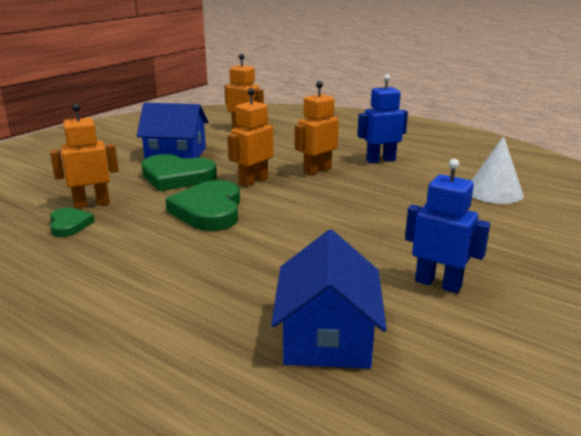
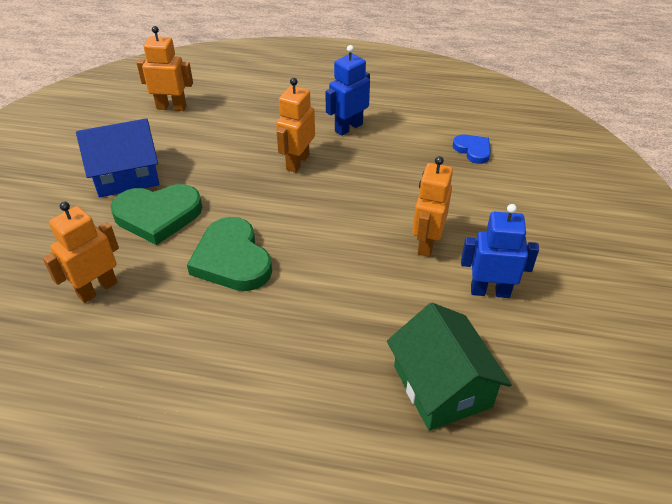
camera: 25 degrees left, 20 degrees up
green heart [50,207,95,237] -> none
orange robot [227,88,273,187] -> orange robot moved to [413,156,453,257]
blue house [271,230,387,369] -> green house [387,303,512,431]
white cone [471,136,524,204] -> blue heart [453,134,491,164]

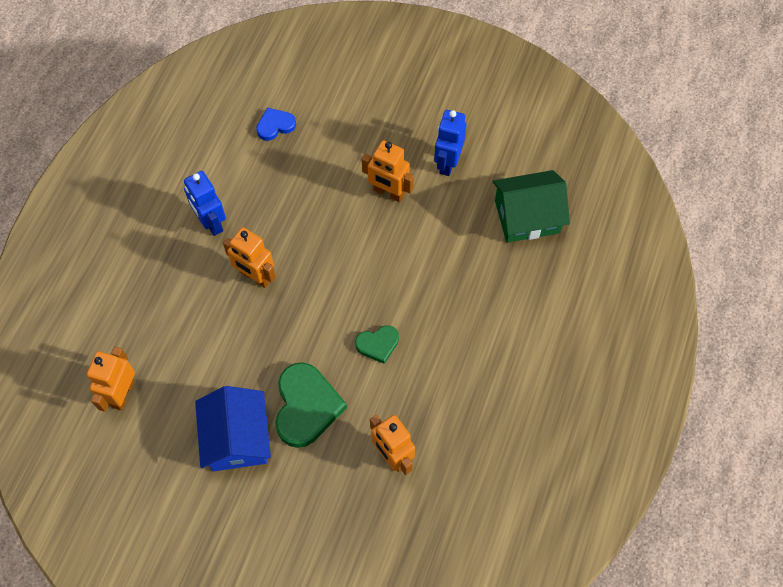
camera: 80 degrees left, 20 degrees up
green heart [187,217,272,291] -> green heart [355,325,399,364], size x0.54

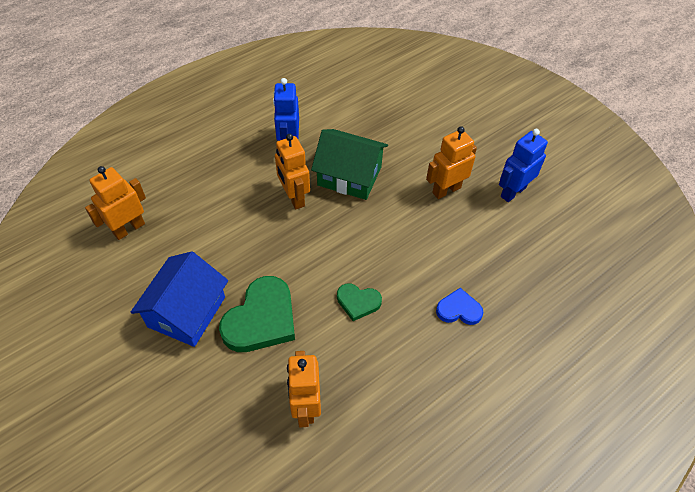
camera: 30 degrees right, 10 degrees down
blue heart [256,108,296,141] -> blue heart moved to [436,288,483,325]
orange robot [362,140,414,202] -> orange robot turned 90 degrees clockwise [426,126,477,199]
green house [493,170,570,243] -> green house moved to [311,129,388,200]

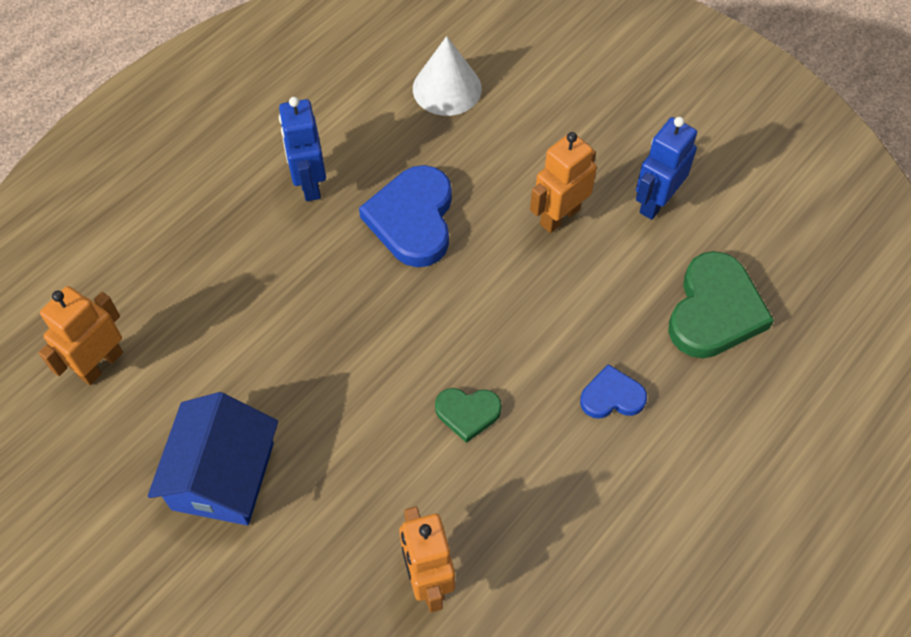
camera: 10 degrees left, 5 degrees up
green heart [219,276,295,352] -> green heart moved to [668,251,774,358]
orange robot [275,134,310,209] -> none
green house [311,129,388,200] -> blue heart [359,165,452,267]
none -> white cone [413,36,482,116]

